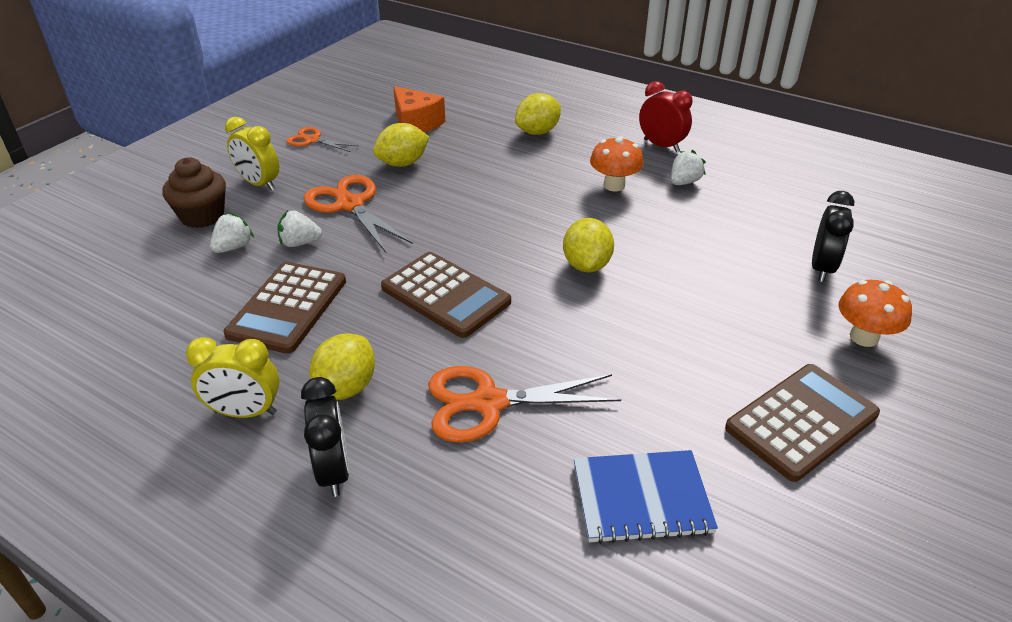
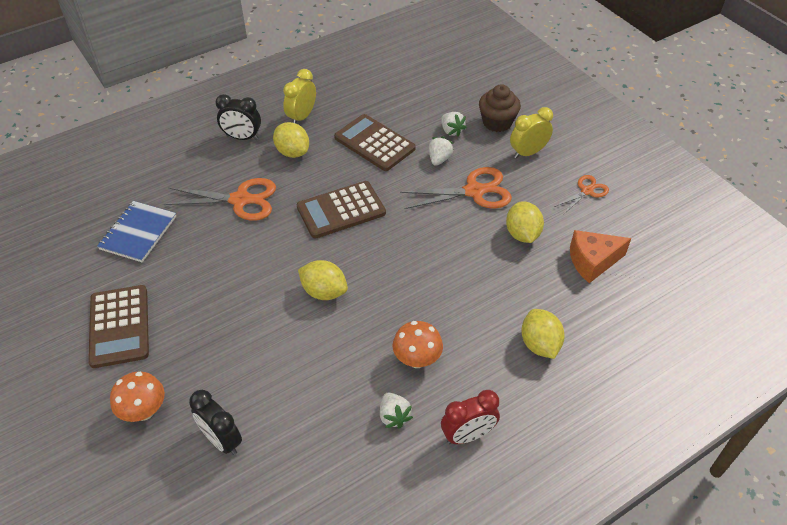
camera: 115 degrees right, 10 degrees up
orange scissors [428,366,621,443] -> orange scissors turned 75 degrees clockwise [164,178,276,221]

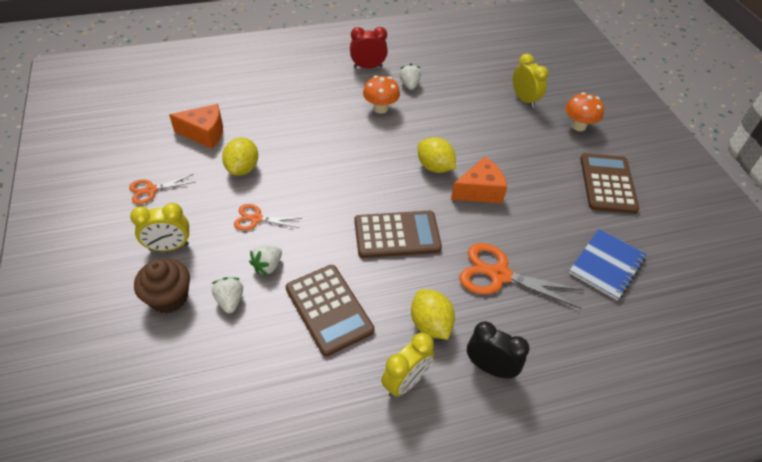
camera: 165 degrees left, 0 degrees up
black clock [189,390,242,455] -> yellow clock [513,54,548,108]
orange scissors [400,167,512,209] -> orange scissors [234,204,302,231], size x0.58
yellow lemon [521,309,565,359] -> none
none -> orange cheese [451,157,507,203]

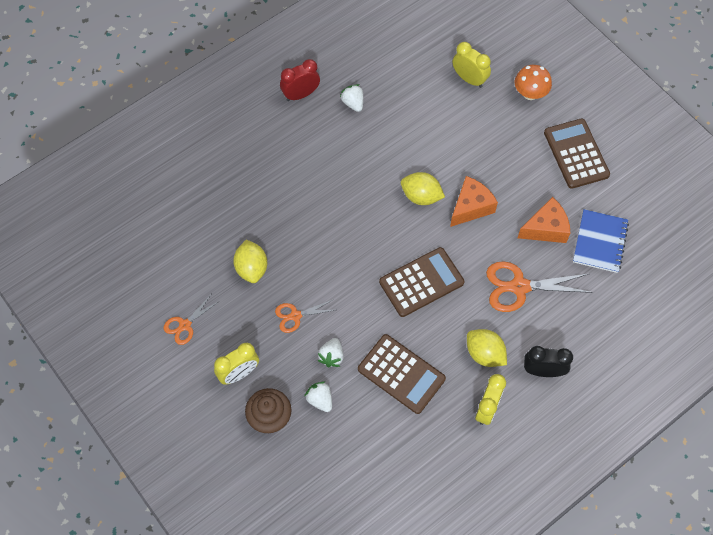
camera: 20 degrees left, 15 degrees up
orange cheese [169,104,223,149] -> orange cheese moved to [518,197,570,243]
orange mushroom [363,76,400,114] -> none

